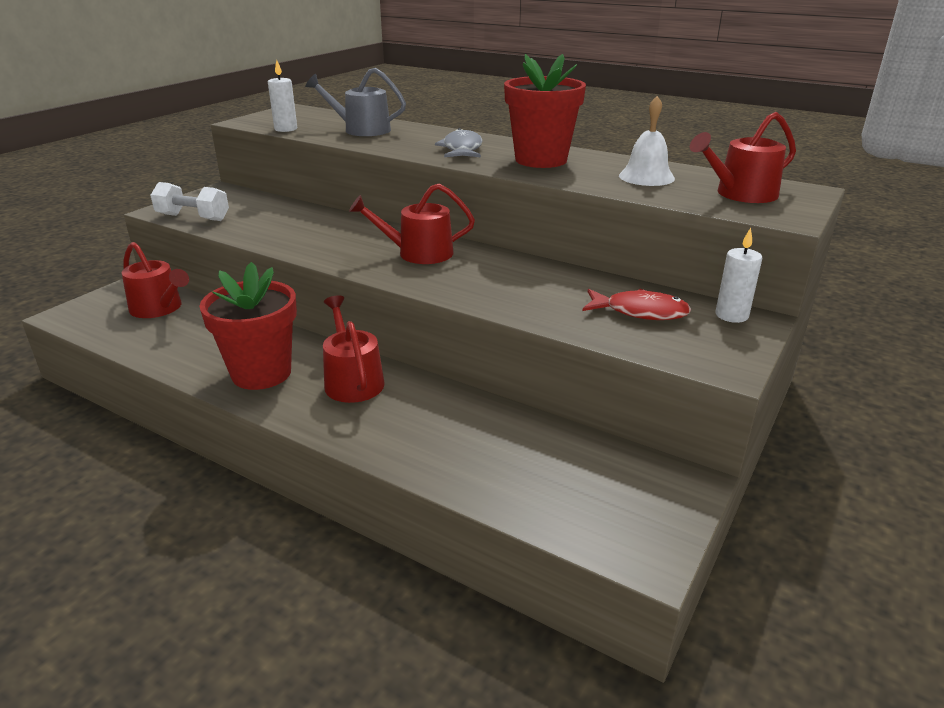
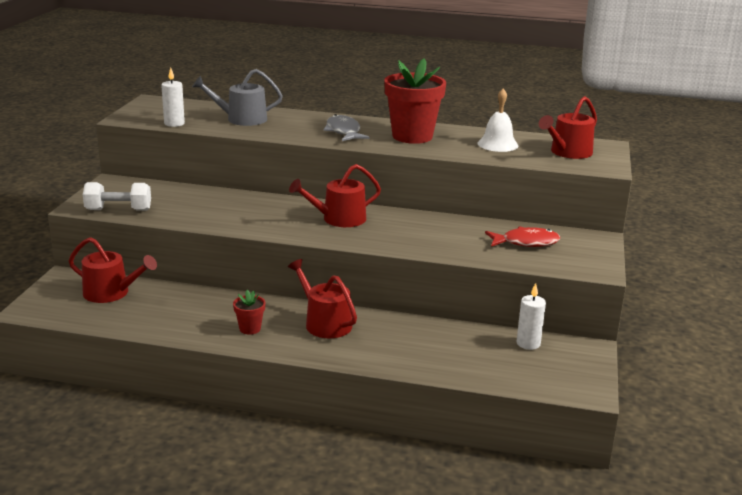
camera: 20 degrees left, 5 degrees down
red flower pot [200,262,297,390] -> red flower pot [233,290,265,335], size x0.45
white candle [715,228,762,323] -> white candle moved to [516,283,546,350]

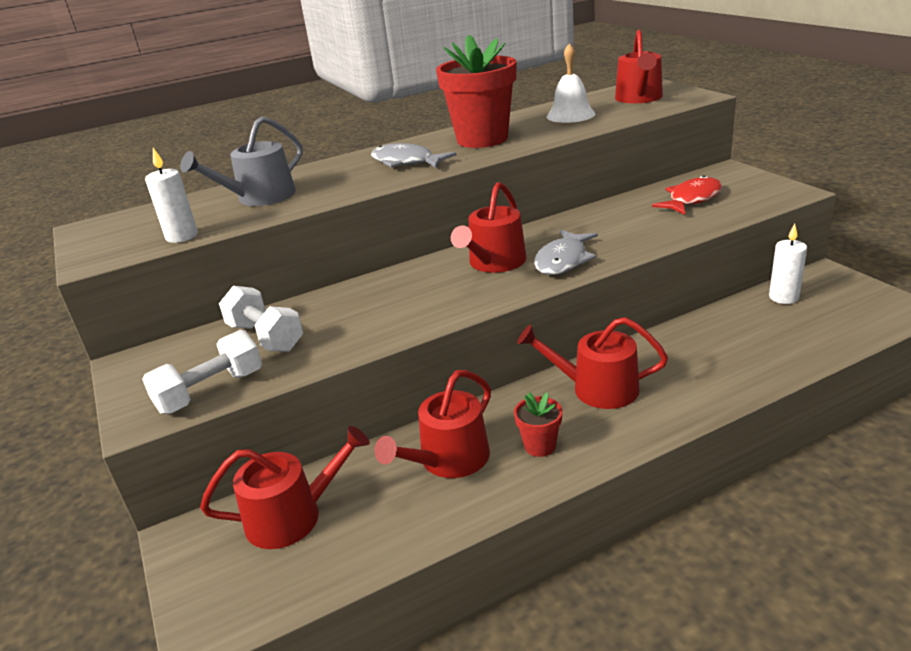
camera: 35 degrees left, 5 degrees up
none -> white dumbbell [219,286,303,352]
none -> red watering can [374,370,491,478]
none -> grey fish [534,230,598,275]

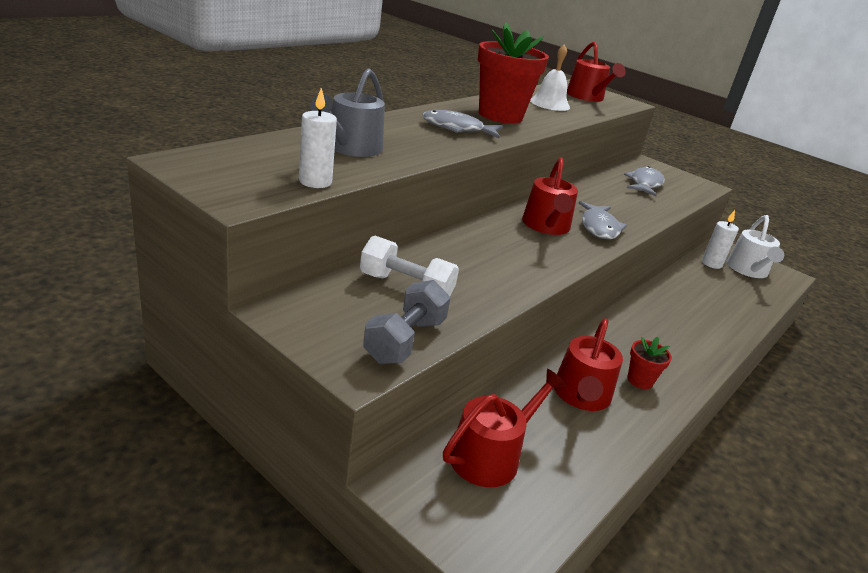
camera: 30 degrees left, 0 degrees up
white dumbbell [142,330,262,414] -> grey dumbbell [363,280,450,364]
red watering can [517,317,668,409] -> none
red fish [652,176,722,215] -> grey fish [624,166,665,196]
none -> white watering can [727,215,784,278]

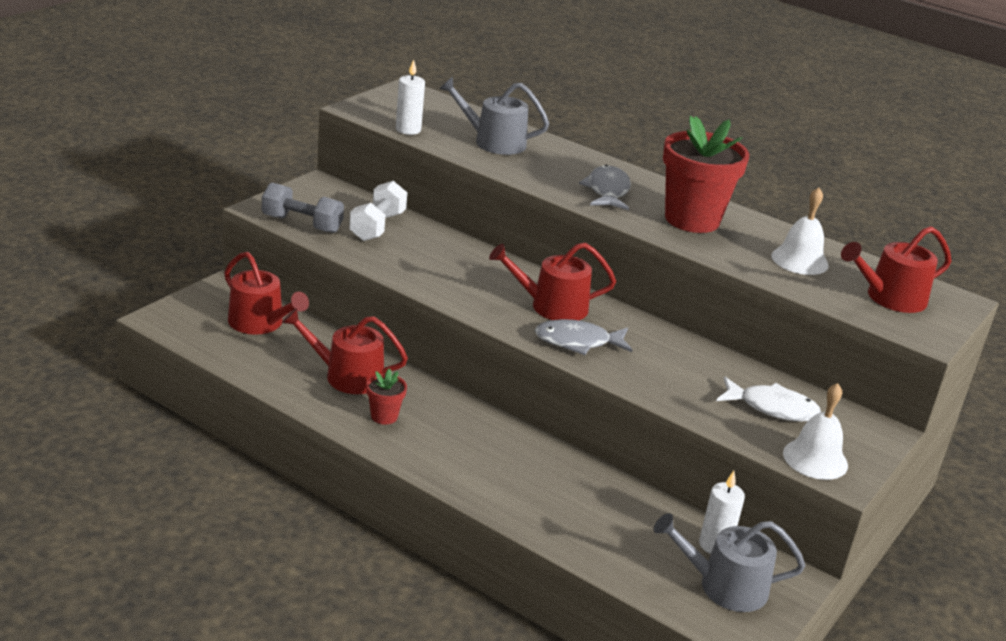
camera: 85 degrees right, 0 degrees up
grey fish [624,166,665,196] -> white fish [716,377,821,421]
white watering can [727,215,784,278] -> grey watering can [654,513,805,612]
none -> white bell [783,383,848,480]

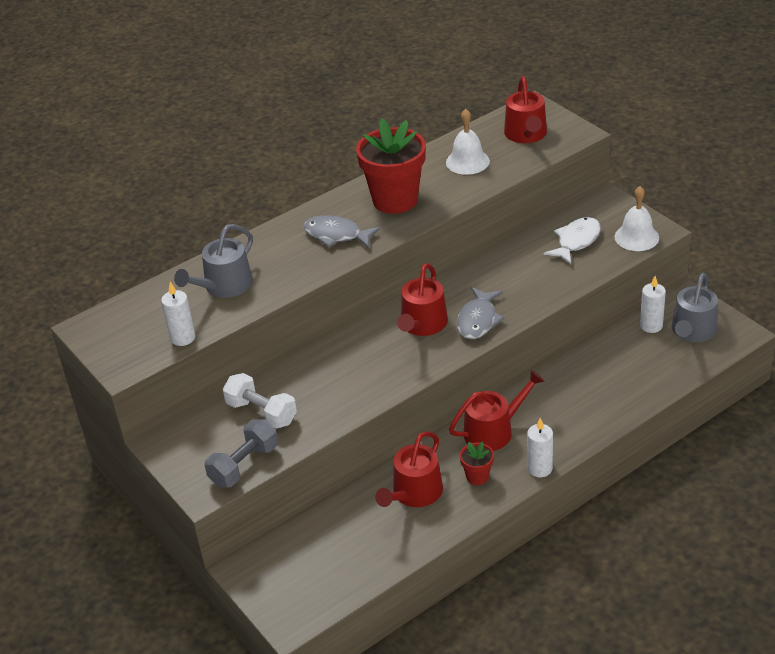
camera: 65 degrees left, 10 degrees up
red watering can [224,252,309,335] -> red watering can moved to [449,370,545,451]
none -> white candle [527,418,553,477]

